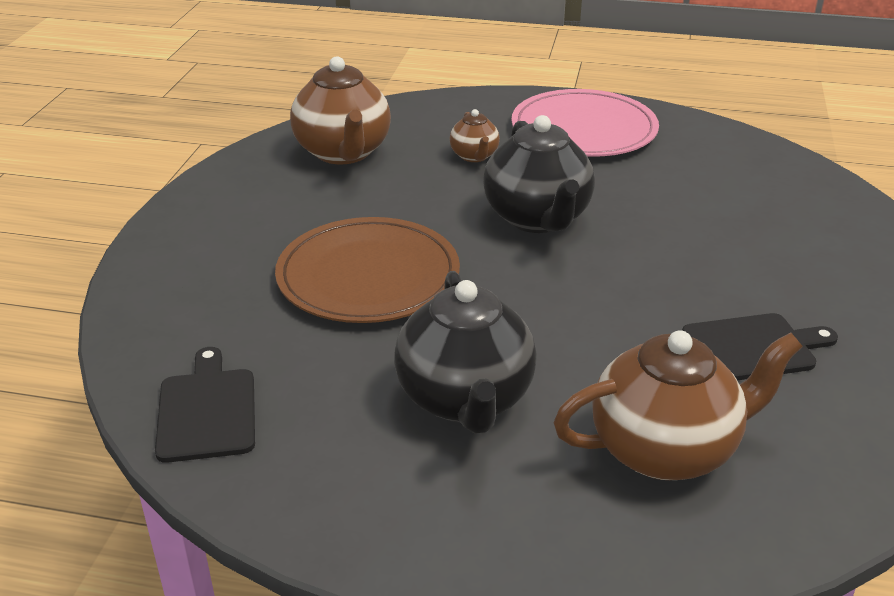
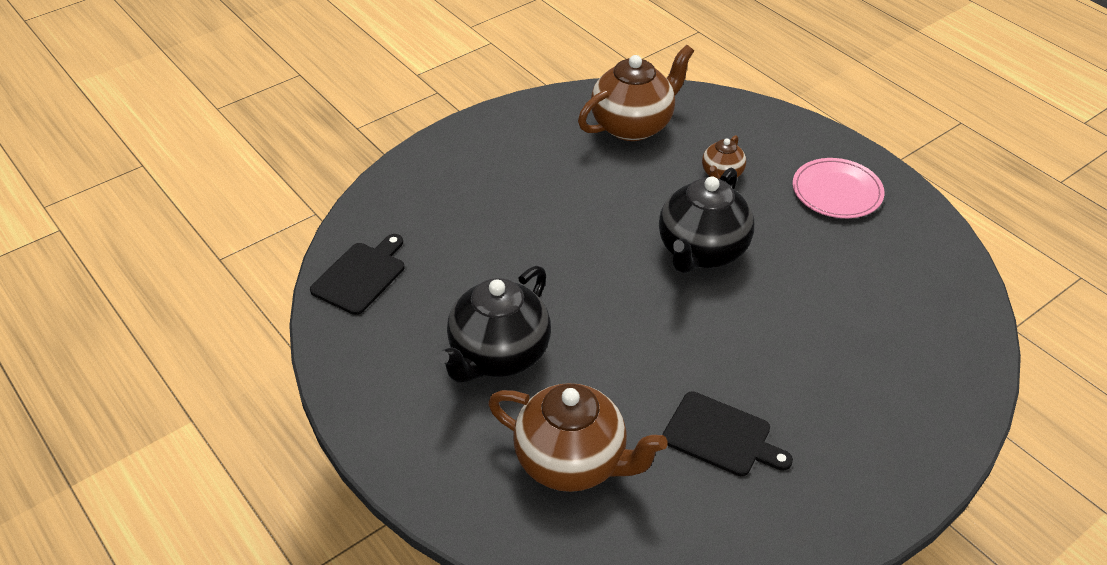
camera: 40 degrees right, 10 degrees up
brown plate [275,217,460,323] -> none
brown teapot [290,56,391,164] -> brown teapot turned 150 degrees counterclockwise [578,45,694,141]
pink plate [511,89,659,157] -> pink plate [793,158,885,218], size x0.66

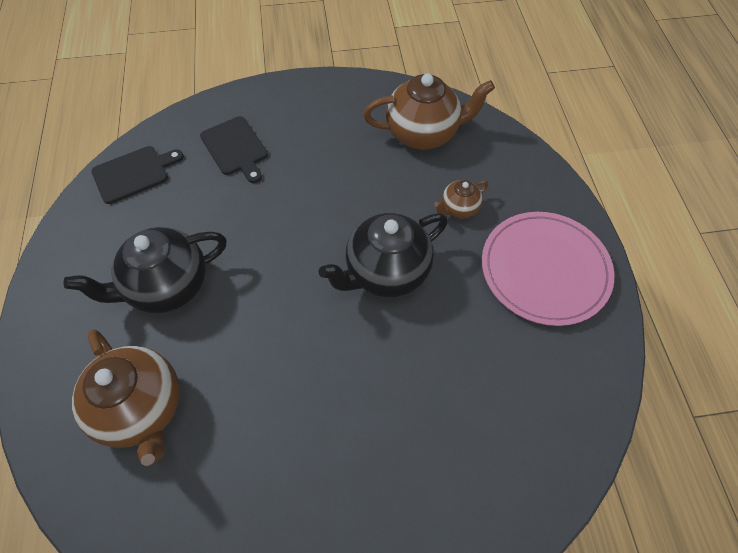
camera: 30 degrees right, 15 degrees up
black cutting board [662,391,793,476] -> black cutting board moved to [200,116,268,183]
pink plate [793,158,885,218] -> pink plate [482,212,614,326], size x1.51

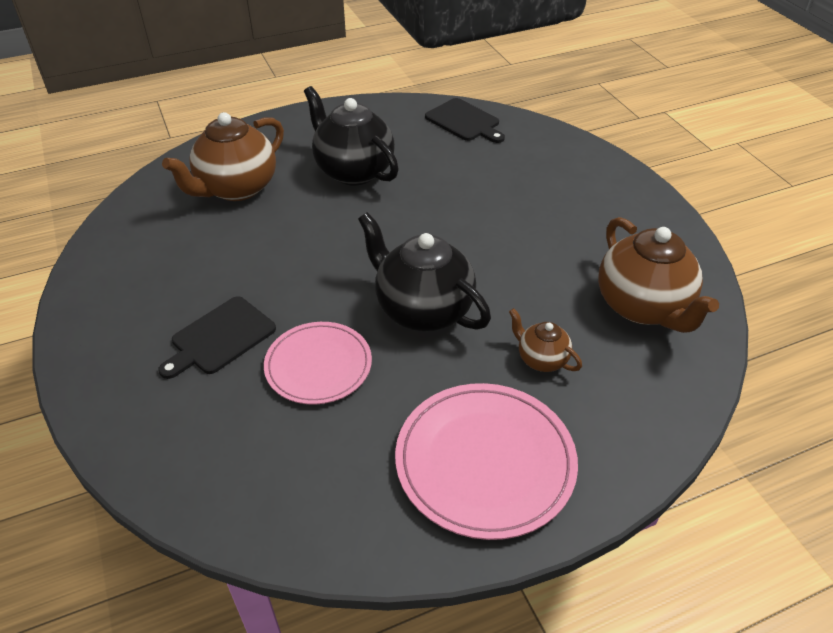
camera: 75 degrees right, 15 degrees down
black cutting board [200,116,268,183] -> black cutting board moved to [158,296,276,379]
none -> pink plate [264,322,372,405]

